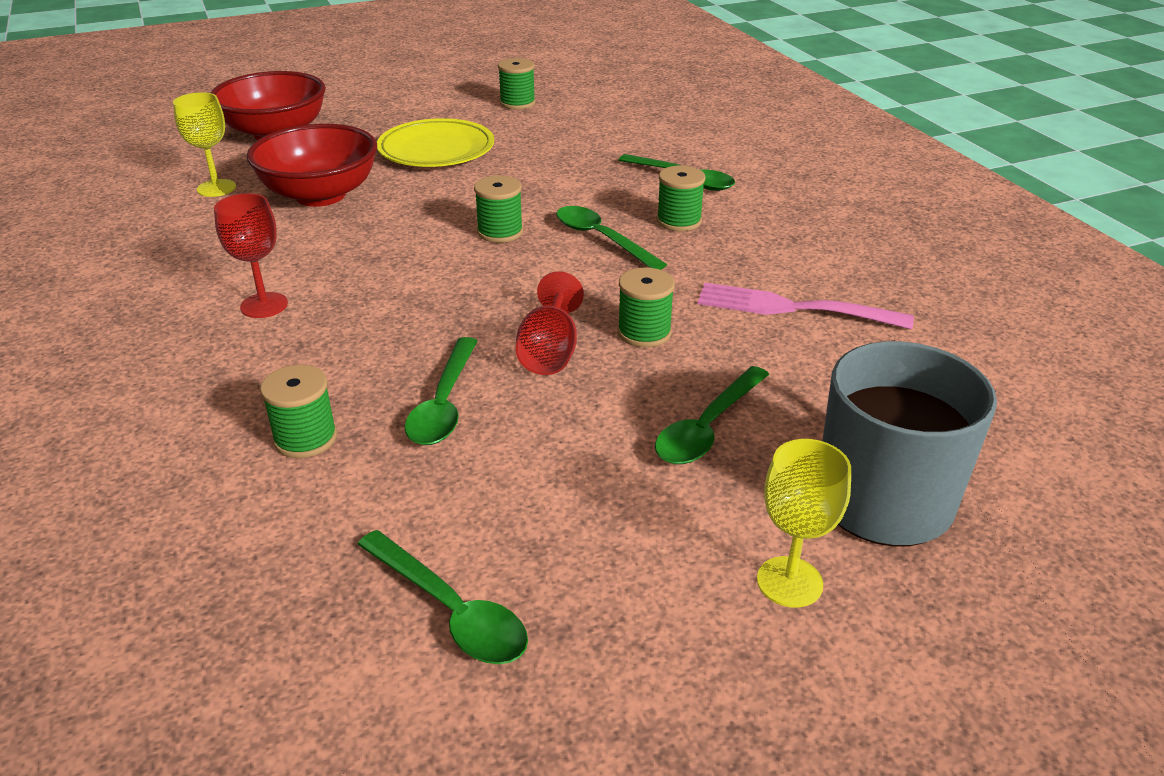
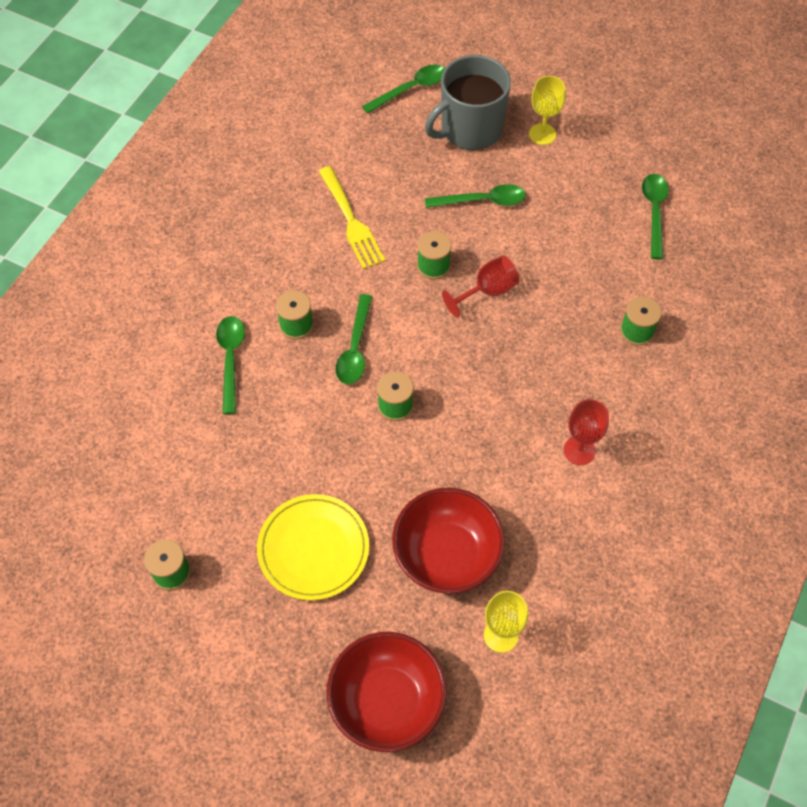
camera: 130 degrees left, 25 degrees up
green spoon [405,337,478,445] -> green spoon moved to [362,64,445,114]
pink fork [698,283,914,330] -> yellow fork [319,166,385,269]

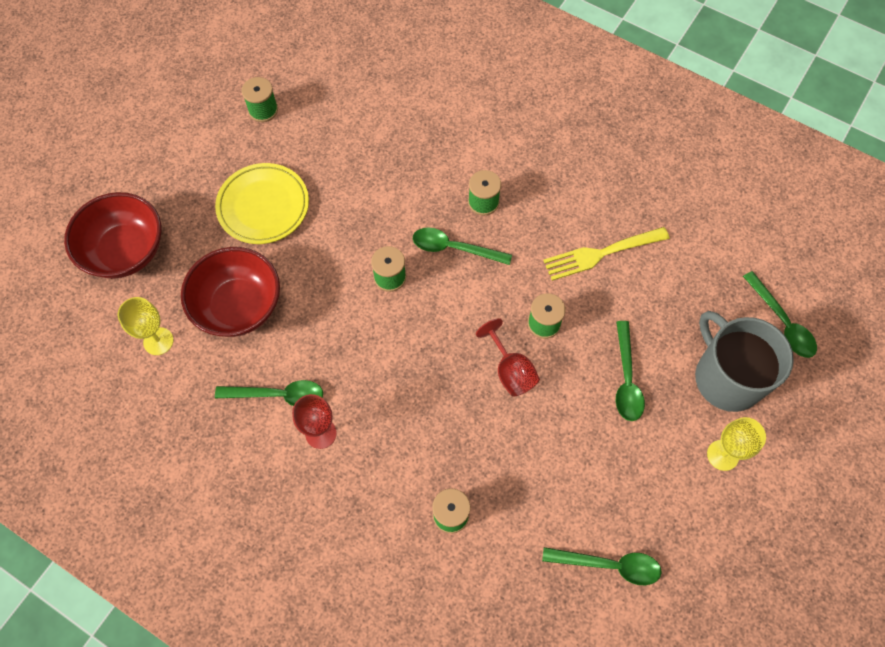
camera: 95 degrees right, 5 degrees up
green spoon [216,316,245,414] -> green spoon moved to [215,380,323,406]

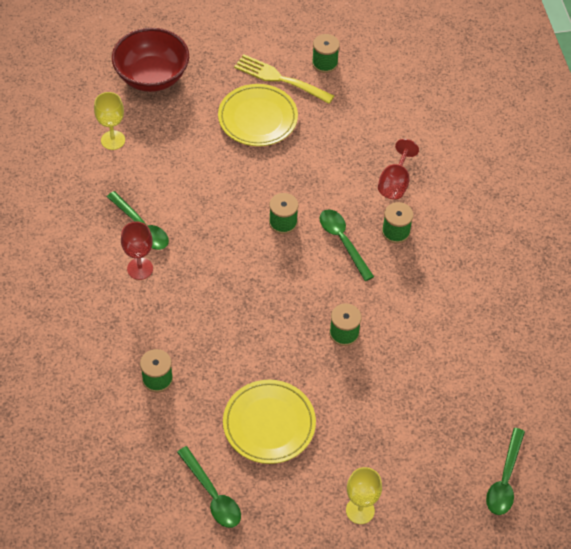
camera: 45 degrees right, 10 degrees down
red bowl [181,247,280,337] -> none
red goblet [476,318,540,397] -> red goblet moved to [378,139,419,200]
yellow fork [543,227,670,281] -> yellow fork moved to [234,54,334,104]
green spoon [616,321,645,421] -> none
grey mug [695,311,794,412] -> none
none -> yellow plate [223,380,316,464]

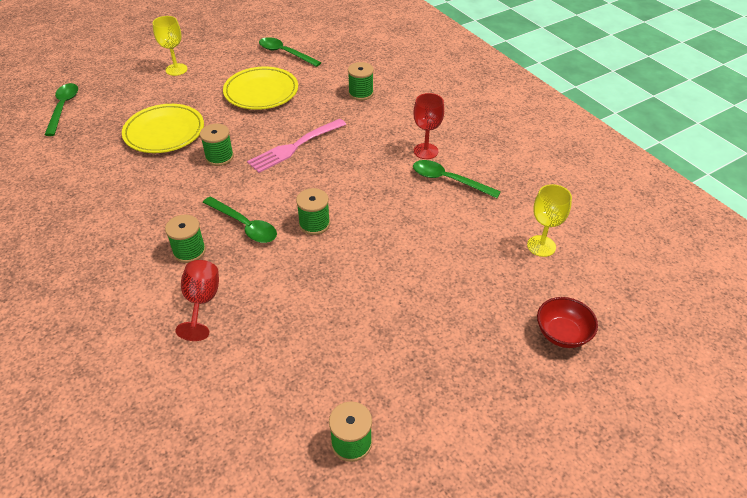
camera: 160 degrees right, 10 degrees down
red bowl [112,28,189,92] -> red bowl [537,297,598,348], size x0.56
yellow plate [218,84,298,146] -> yellow plate moved to [122,104,204,153]
yellow fork [234,54,334,104] -> none
none -> pink fork [247,119,346,173]

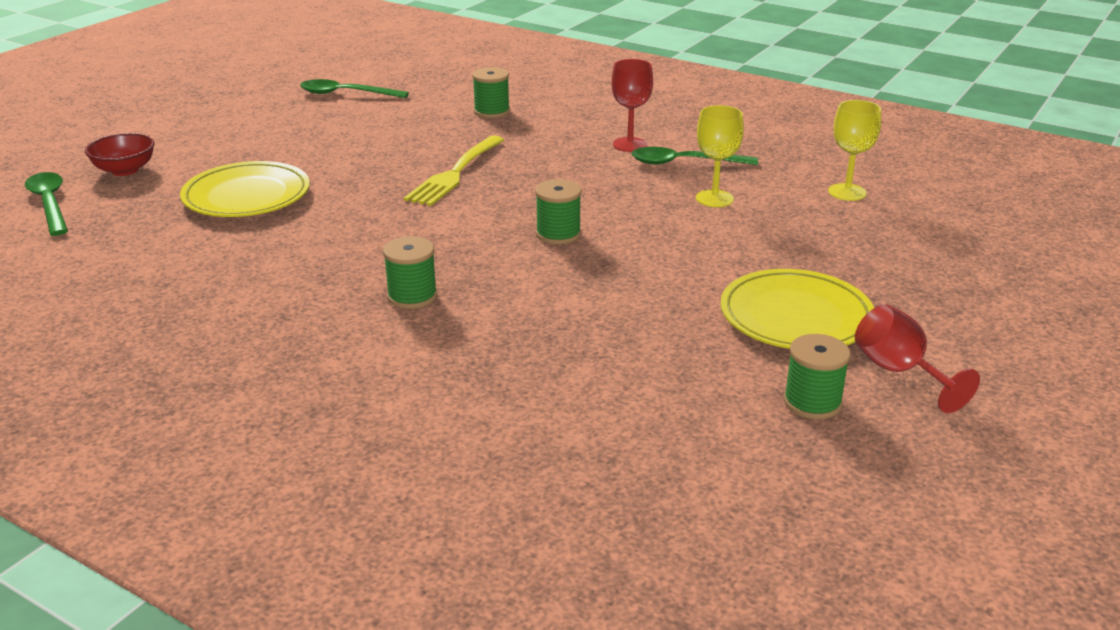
camera: 25 degrees left, 15 degrees down
yellow goblet [152,16,188,76] -> yellow goblet moved to [696,105,744,207]
red goblet [176,260,219,341] -> red goblet moved to [855,305,980,413]
green spool [200,124,234,166] -> none
green spoon [203,197,277,243] -> none
yellow plate [223,67,298,110] -> yellow plate moved to [720,269,874,349]
pink fork [247,119,346,173] -> yellow fork [404,135,504,206]
red bowl [537,297,598,348] -> red bowl moved to [85,133,154,176]

